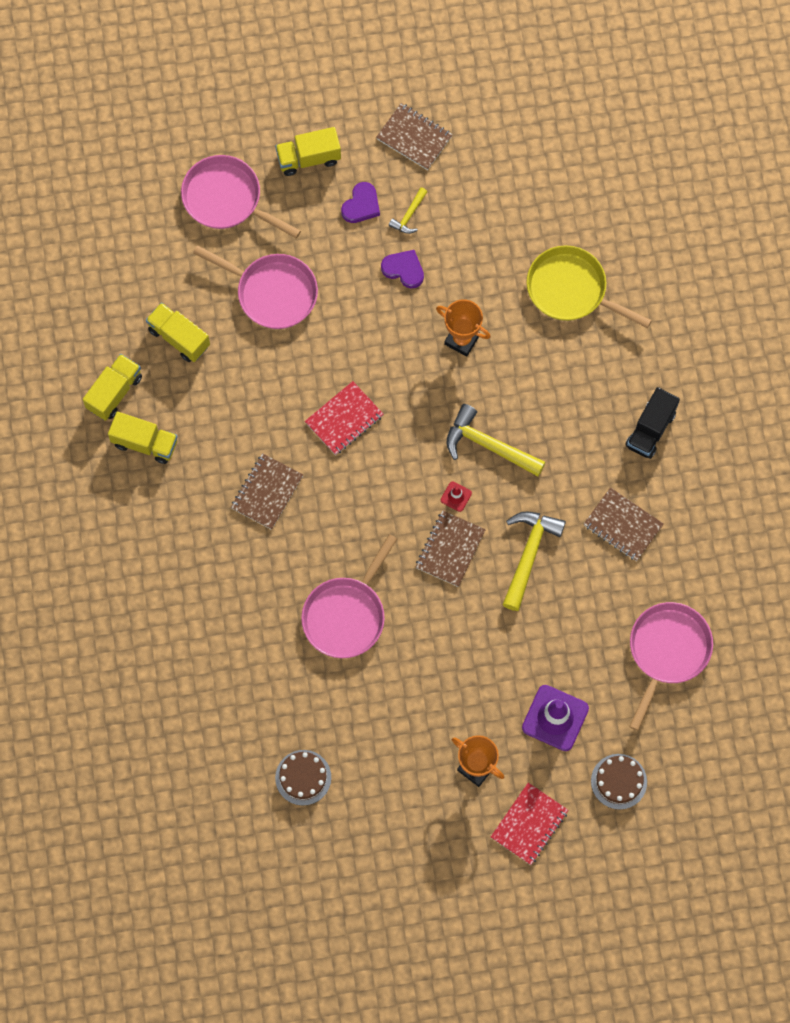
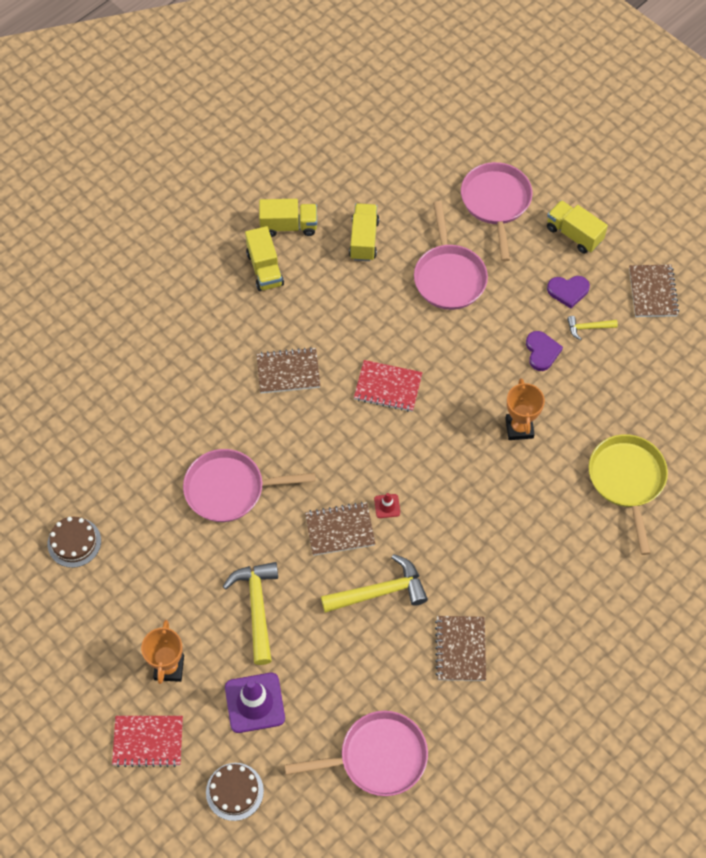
camera: 55 degrees right, 10 degrees down
yellow hammer [446,404,546,476] -> yellow hammer moved to [223,562,278,665]
black truck [625,387,680,459] -> none

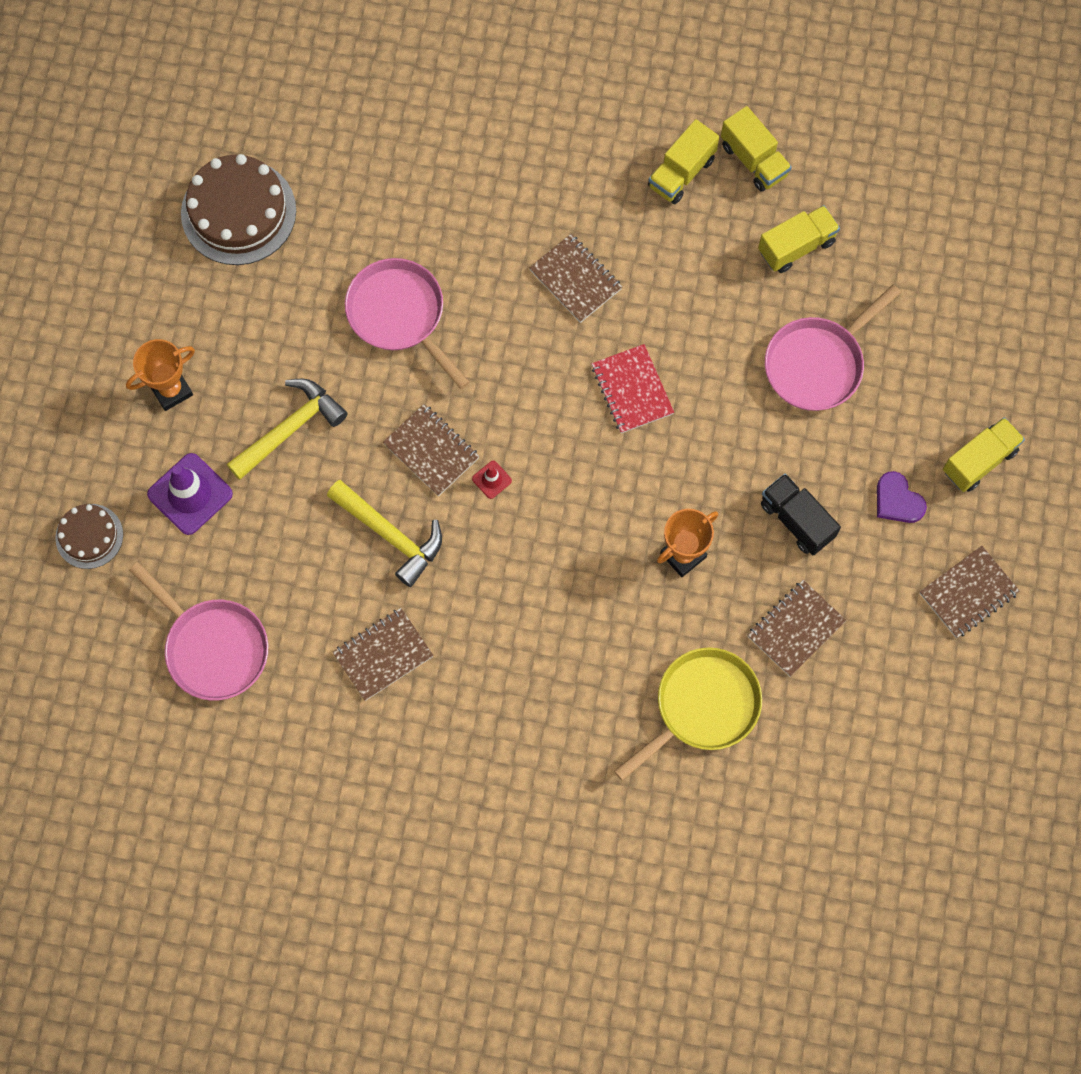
camera: 55 degrees right, 10 degrees up
brown cake [48,517,101,568] -> brown cake [181,154,296,265], size x1.79
red notebook [112,716,183,767] -> none
pink pan [461,162,533,262] -> none
purple heart [526,331,563,371] -> black truck [761,474,841,555]
yellow truck [547,200,608,254] -> yellow truck turned 45 degrees clockwise [943,417,1025,492]
yellow hammer [567,316,618,340] -> none
none -> brown notebook [748,580,846,677]

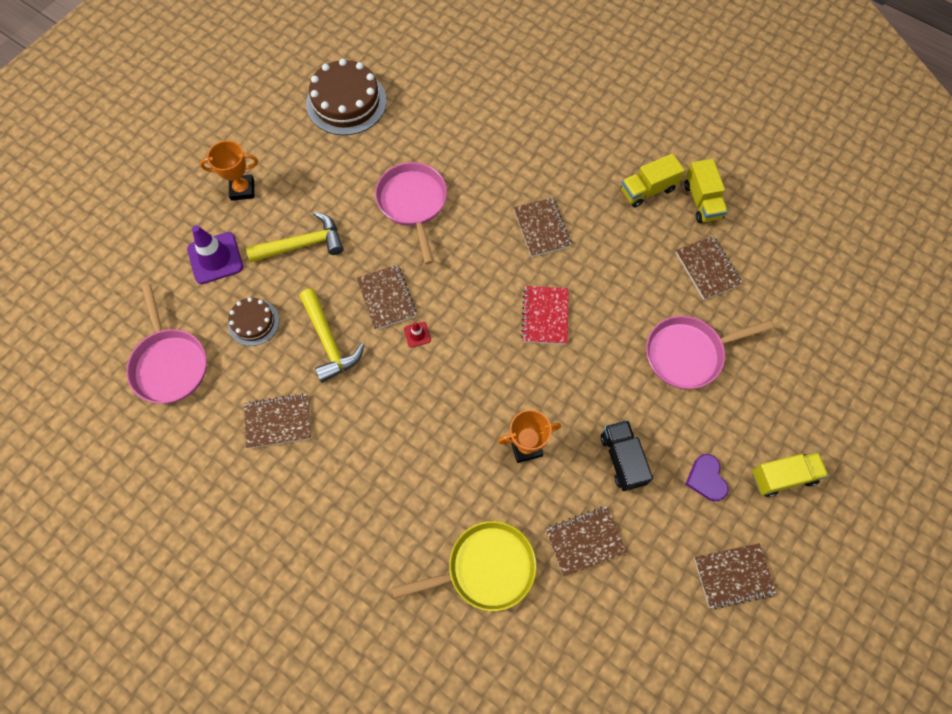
camera: 25 degrees right, 5 degrees down
brown cake [55,504,123,569] -> brown cake moved to [228,297,279,346]
yellow truck [758,205,840,273] -> brown notebook [675,236,742,300]

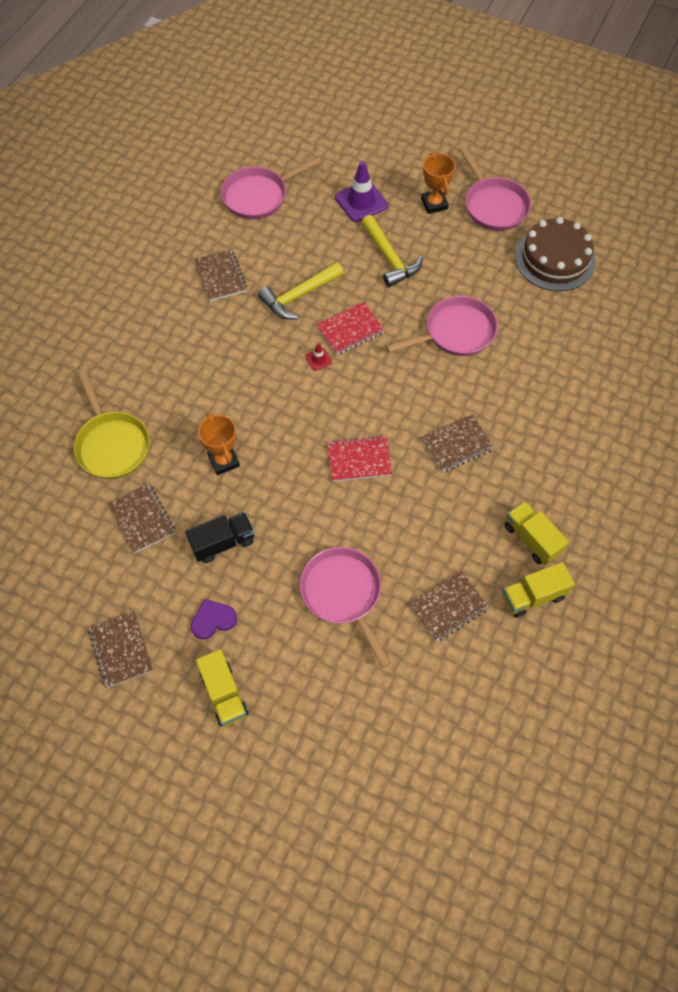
camera: 80 degrees right, 5 degrees down
brown cake [228,297,279,346] -> none
brown notebook [357,265,417,330] -> red notebook [316,302,385,355]
none -> pink pan [459,146,531,231]

